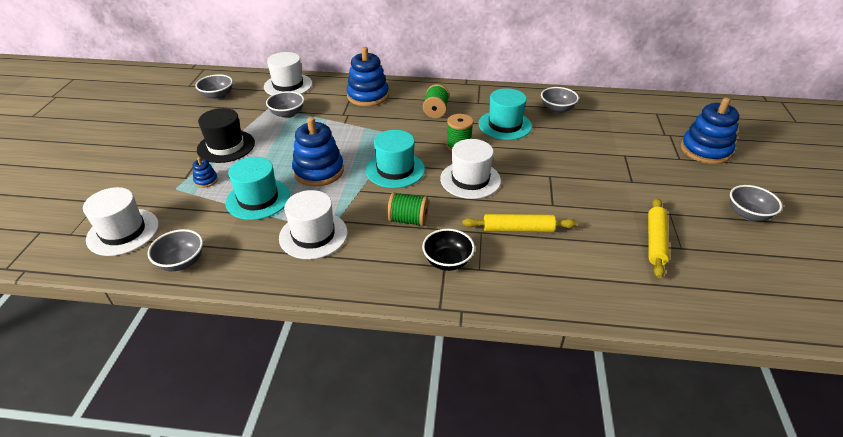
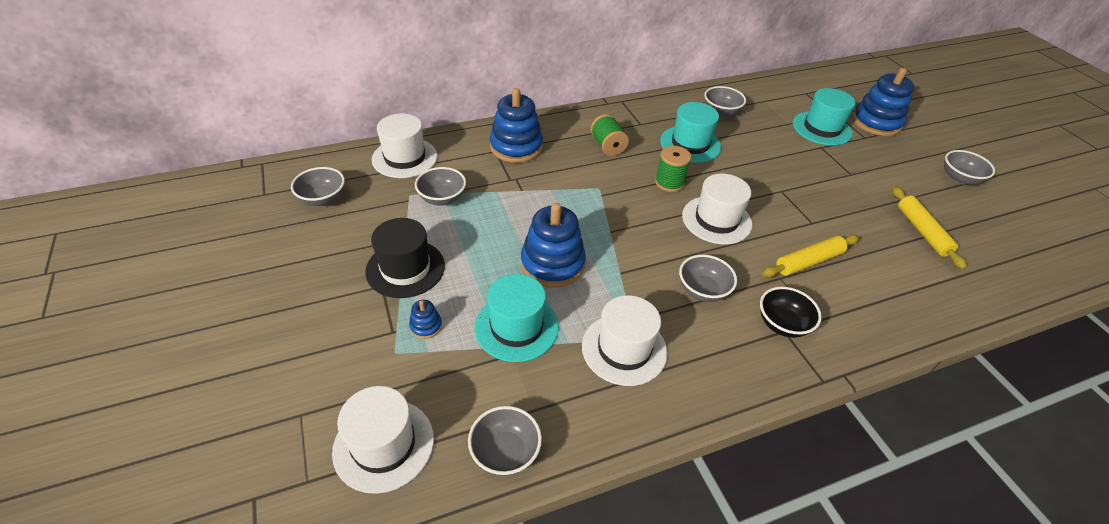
camera: 30 degrees left, 5 degrees up
turquoise hat [366,130,425,188] -> turquoise hat moved to [793,88,856,146]
green spool [387,192,429,226] -> grey bowl [679,255,737,302]

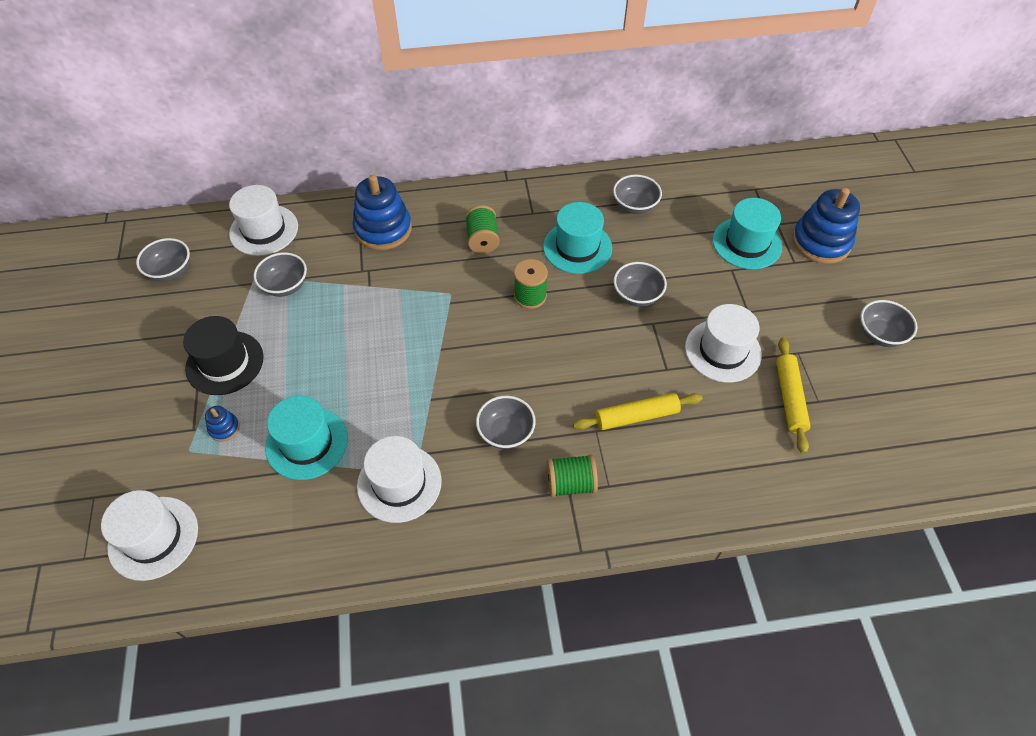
camera: 15 degrees right, 10 degrees up
grey bowl [468,406,542,476] -> grey bowl moved to [614,262,667,307]
blue stacking toy [521,203,586,288] -> none
white hat [682,174,752,244] -> white hat moved to [685,304,762,383]
black bowl [760,287,822,338] -> green spool [547,454,598,497]

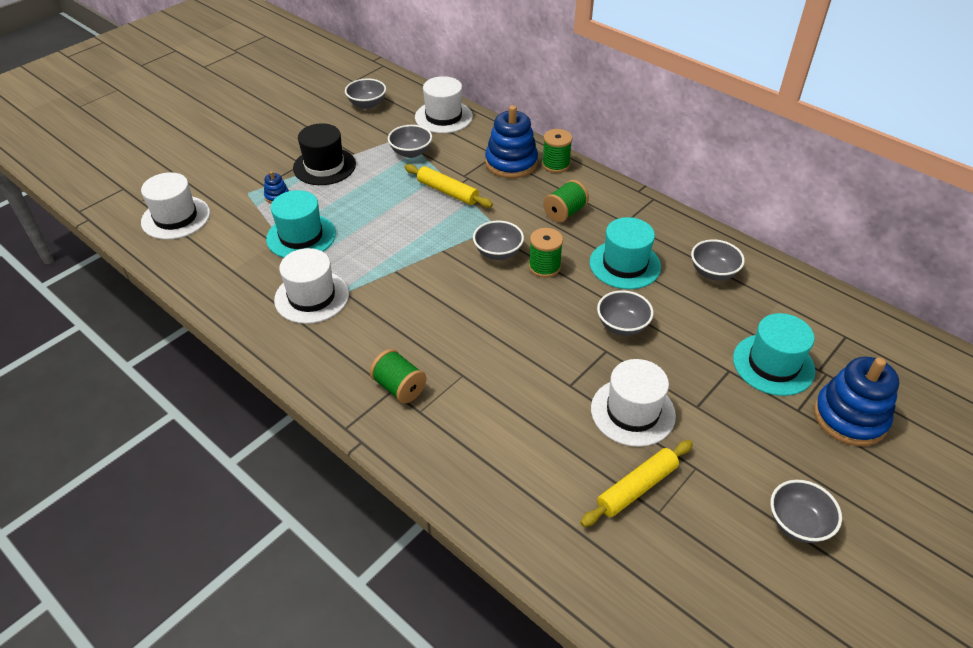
camera: 50 degrees right, 10 degrees down
grey bowl [476,396,536,449] -> grey bowl moved to [473,221,524,260]
yellow rolling pin [573,393,702,430] -> yellow rolling pin moved to [405,164,493,208]
none -> green spool [542,129,572,173]

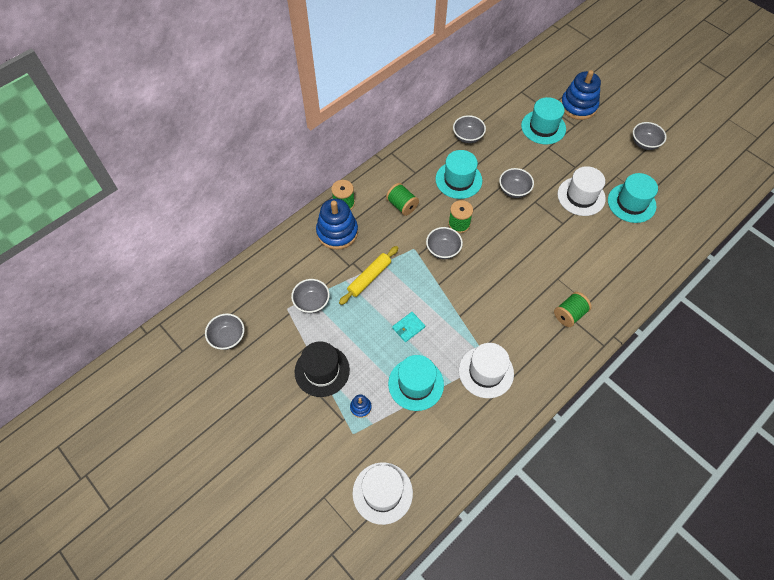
camera: 85 degrees left, 15 degrees up
white hat [415,76,473,133] -> none
yellow rolling pin [580,440,693,527] -> turquoise hat [608,173,658,223]
none -> turquoise wallet [392,312,425,342]

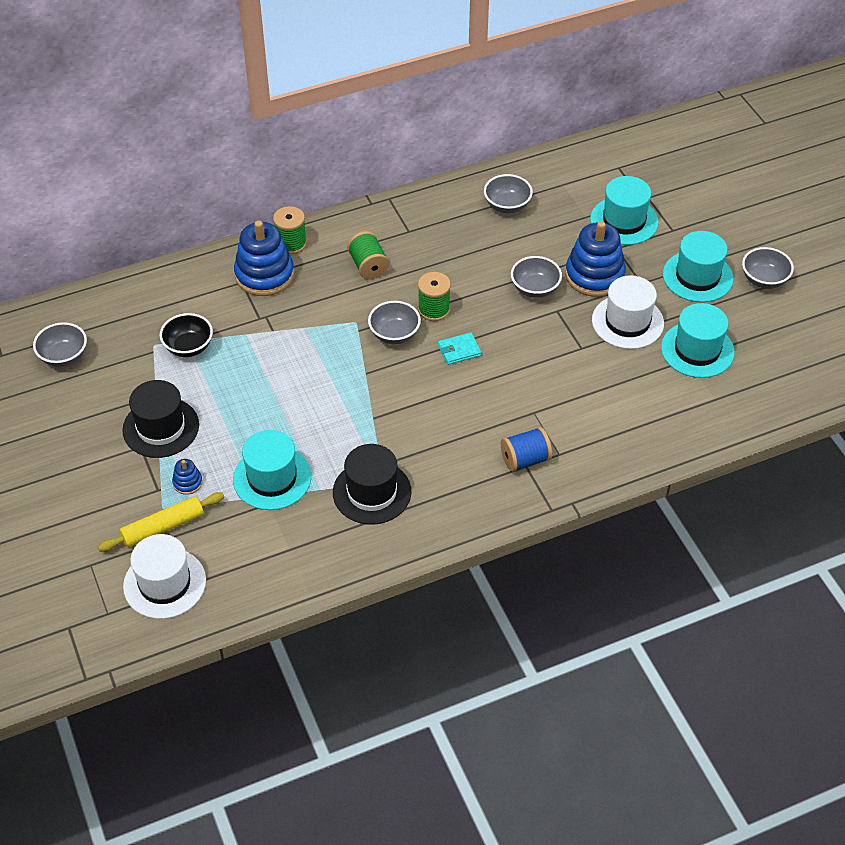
camera: 20 degrees right, 10 degrees down
grey bowl [291,279,330,313] -> black bowl [160,313,213,357]
yellow rolling pin [339,246,398,305] -> yellow rolling pin moved to [98,492,224,552]
turquoise wallet [392,312,425,342] -> turquoise wallet moved to [438,332,481,365]
turquoise hat [435,150,482,199] -> turquoise hat moved to [663,231,733,302]
white hat [459,343,514,398] -> black hat [333,444,411,525]
green spool [554,292,592,327] -> blue spool [501,427,552,472]
blue stacking toy [561,70,601,120] -> blue stacking toy moved to [565,221,626,297]

